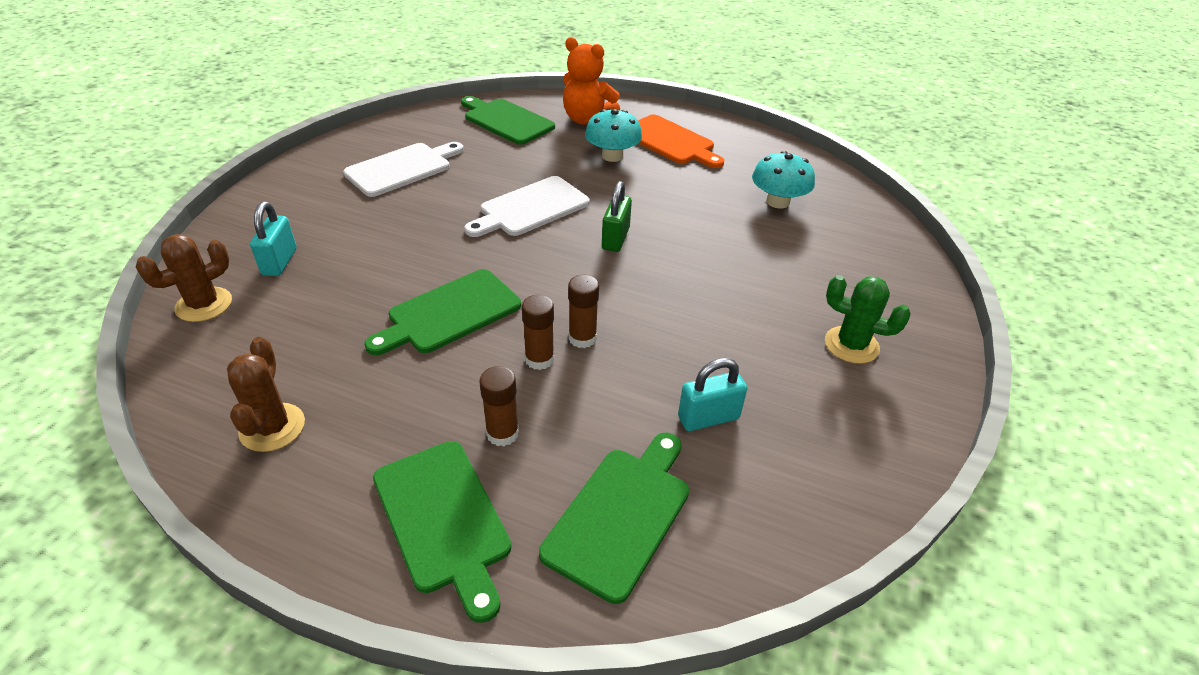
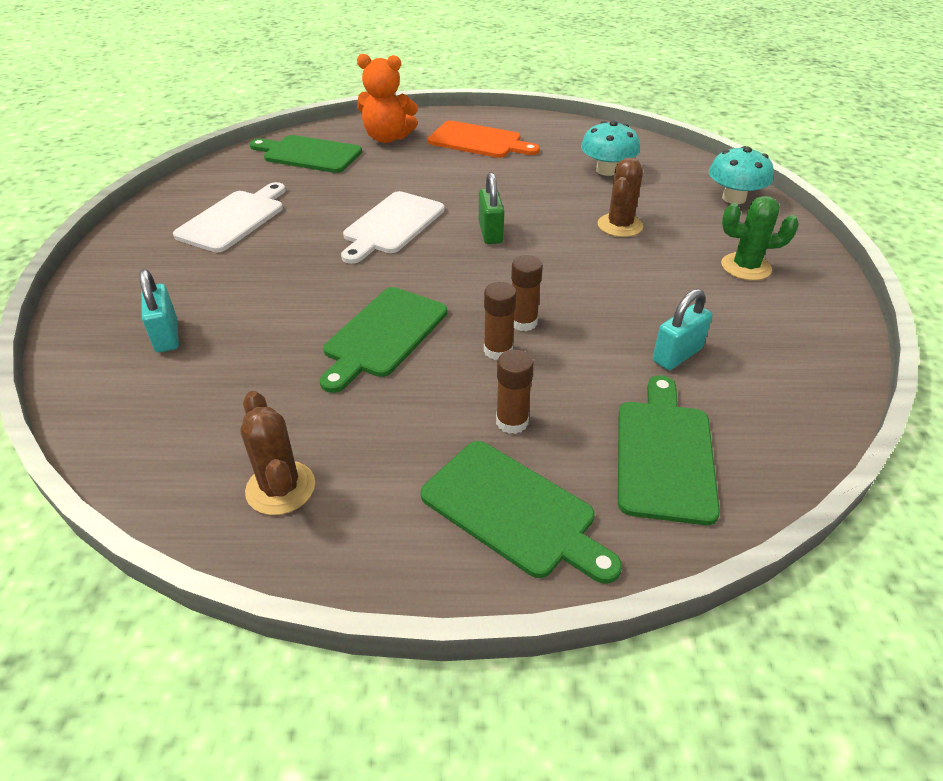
camera: 20 degrees left, 0 degrees up
brown cactus [136,234,232,322] -> brown cactus moved to [597,158,643,237]
turquoise mushroom [585,109,642,162] -> turquoise mushroom moved to [709,146,774,204]

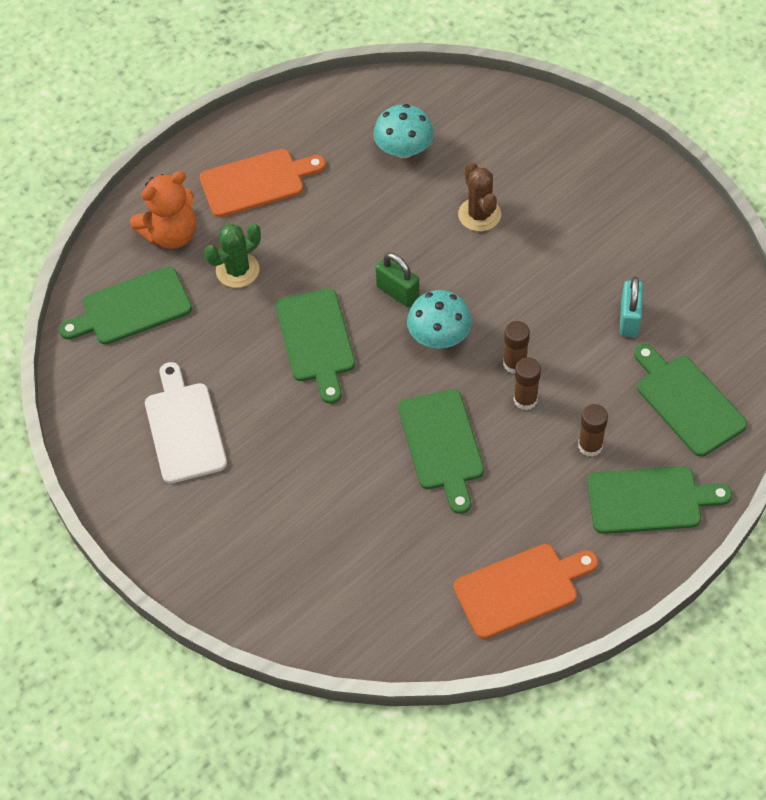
camera: 40 degrees left, 15 degrees up
turquoise padlock [139,269,179,352] -> none
brown cactus [240,391,315,515] -> orange cutting board [454,544,598,639]
white cutting board [341,191,445,264] -> green cutting board [276,288,355,404]
turquoise mushroom [709,146,774,204] -> turquoise mushroom moved to [407,290,472,349]
green cactus [721,196,799,281] -> green cactus moved to [204,223,261,288]

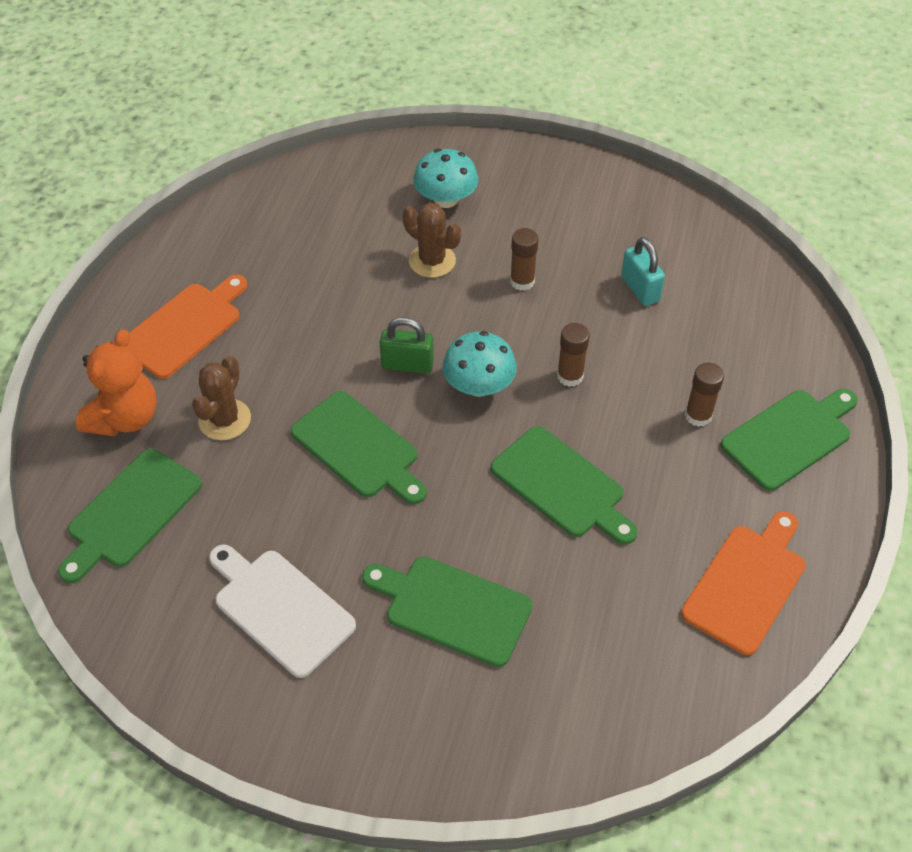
camera: 35 degrees left, 5 degrees down
green cactus [204,223,261,288] -> brown cactus [192,356,251,440]
turquoise mushroom [374,104,434,158] -> turquoise mushroom moved to [413,149,478,208]
brown glue stick [514,357,541,410] -> brown glue stick moved to [510,228,538,291]
green cutting board [634,344,747,457] -> green cutting board moved to [362,556,533,667]

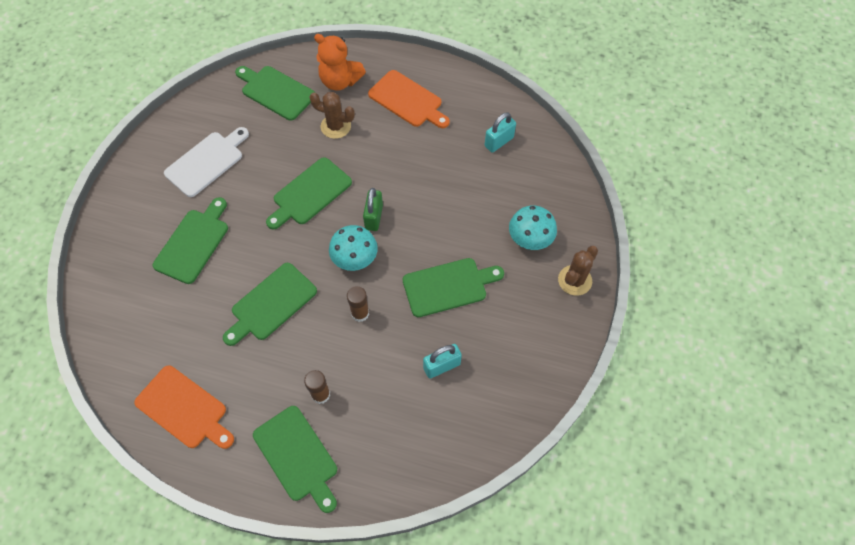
camera: 90 degrees right, 10 degrees up
brown cactus [403,203,461,278] -> brown cactus moved to [558,246,598,296]
brown glue stick [510,228,538,291] -> green cutting board [403,258,504,317]
none -> turquoise padlock [485,113,516,153]

